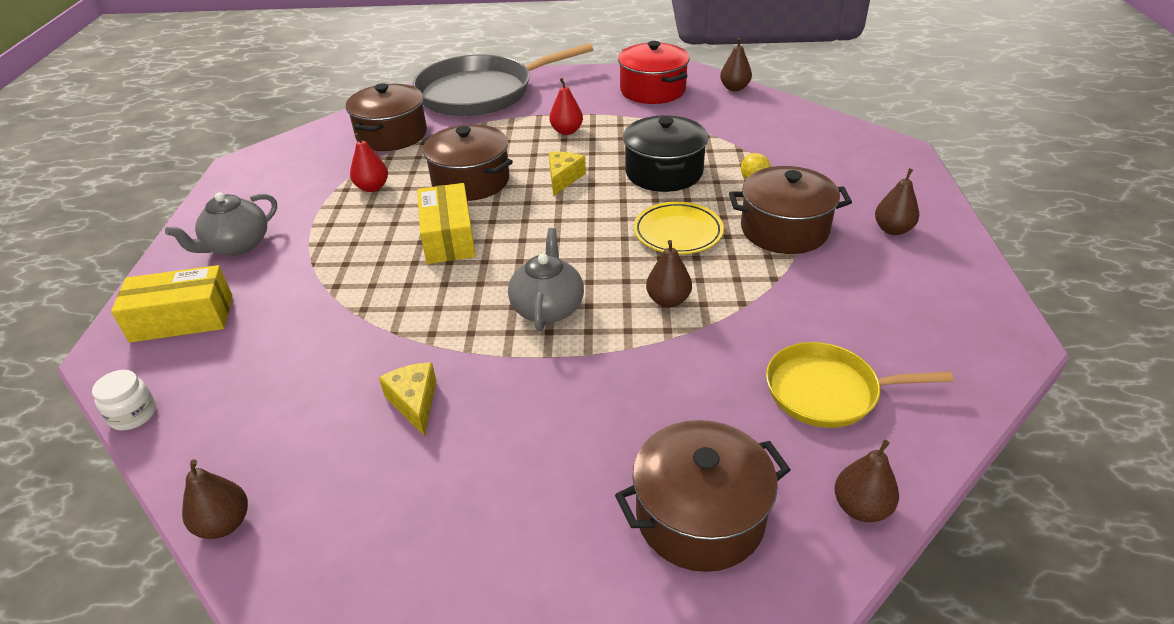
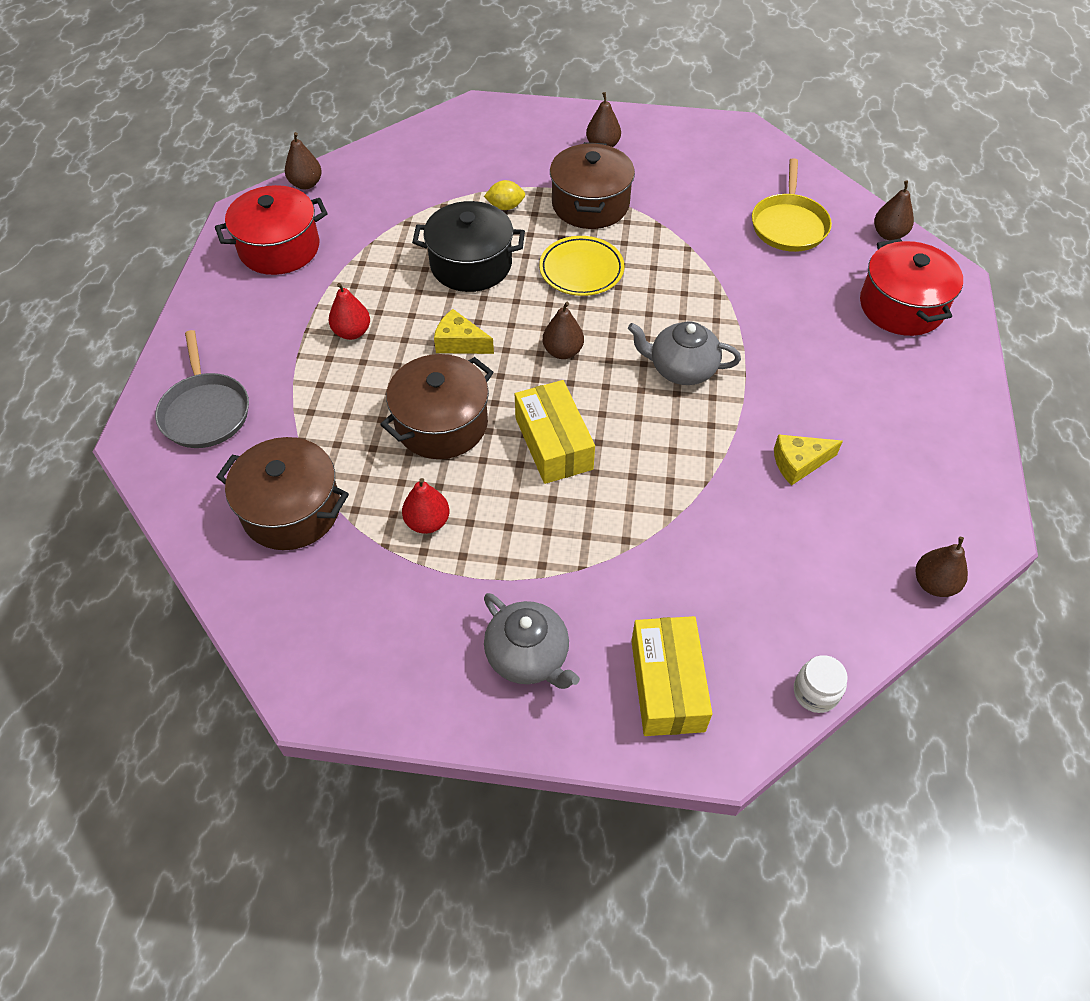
camera: 85 degrees left, 15 degrees up
grey pan [413,43,593,116] -> grey pan [155,330,249,448], size x0.56
yellow box [417,183,476,264] -> yellow box turned 75 degrees clockwise [515,380,595,484]
brown pot [615,420,791,572] -> red pot [860,239,963,336]
brown pear [646,240,692,307] -> brown pear moved to [543,302,584,359]

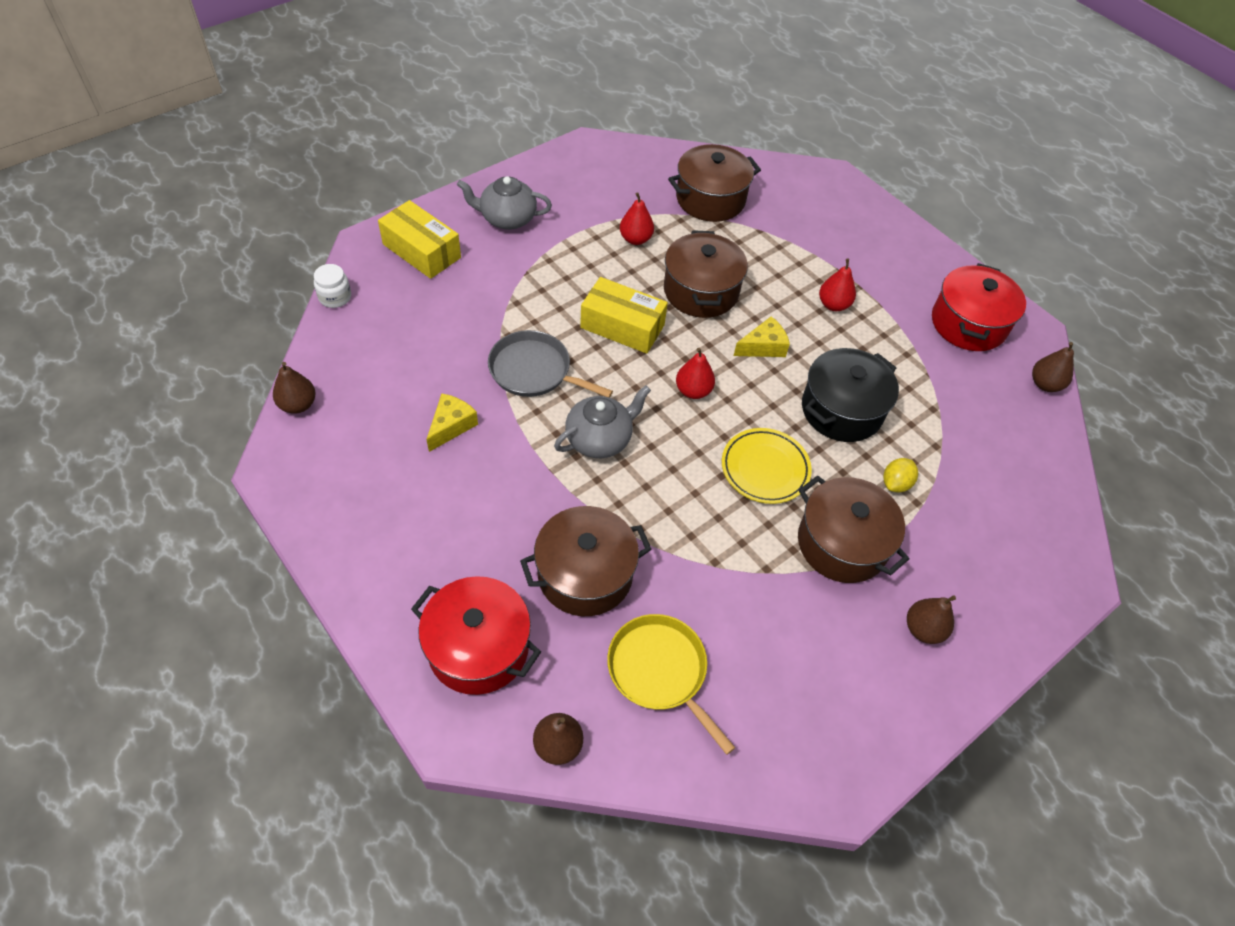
camera: 130 degrees right, 0 degrees up
grey pan [155,330,249,448] -> grey pan moved to [488,330,613,398]
brown pear [543,302,584,359] -> red pear [676,348,715,399]
none -> brown pot [520,506,652,616]

